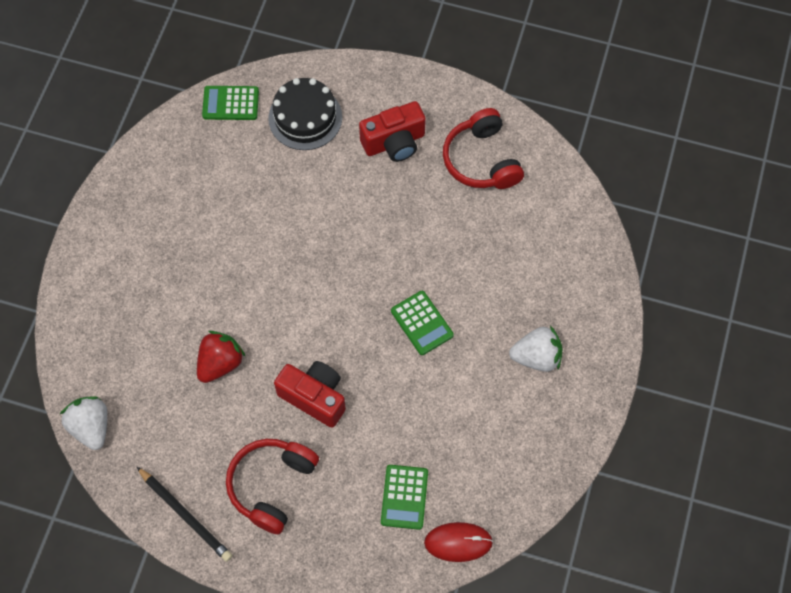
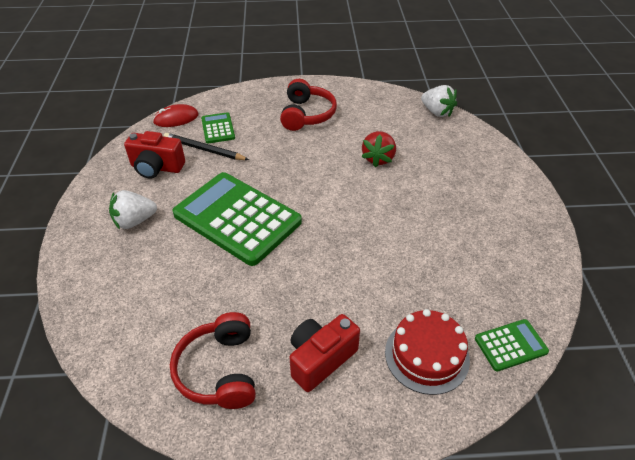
camera: 160 degrees right, 20 degrees down
black pencil [136,466,232,562] -> black pencil moved to [164,133,249,160]
black cake [268,78,342,150] -> red cake [385,309,470,395]
red camera [274,361,346,428] -> red camera moved to [124,131,185,179]
green calculator [391,291,454,355] -> green calculator [173,172,302,266], size x2.21
red headphones [443,108,524,189] -> red headphones turned 150 degrees counterclockwise [170,312,256,409]

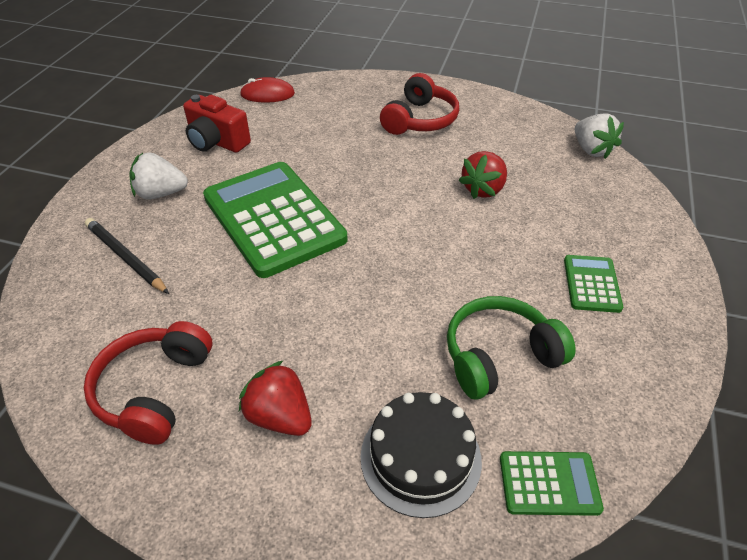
camera: 20 degrees right, 0 degrees up
black pencil [164,133,249,160] -> black pencil moved to [85,218,169,294]
green calculator [201,112,235,143] -> green calculator moved to [564,255,623,313]
red camera [289,314,360,392] -> red strawberry [239,360,312,436]
red cake [385,309,470,395] -> black cake [361,392,482,518]
none -> green headphones [447,296,576,399]

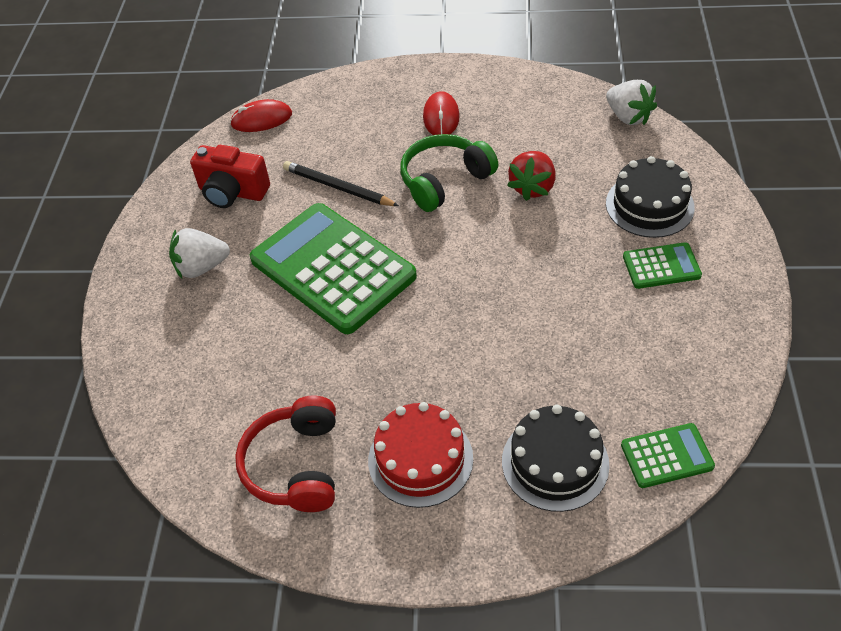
camera: 10 degrees left, 5 degrees up
black pencil [85,218,169,294] -> black pencil moved to [283,161,399,206]
red strawberry [239,360,312,436] -> red cake [368,402,473,508]
red headphones [380,73,459,135] -> red mouse [423,91,460,135]
green headphones [447,296,576,399] -> green headphones moved to [400,134,498,212]
green calculator [564,255,623,313] -> green calculator turned 90 degrees clockwise [623,242,702,289]
none -> black cake [606,156,695,238]

